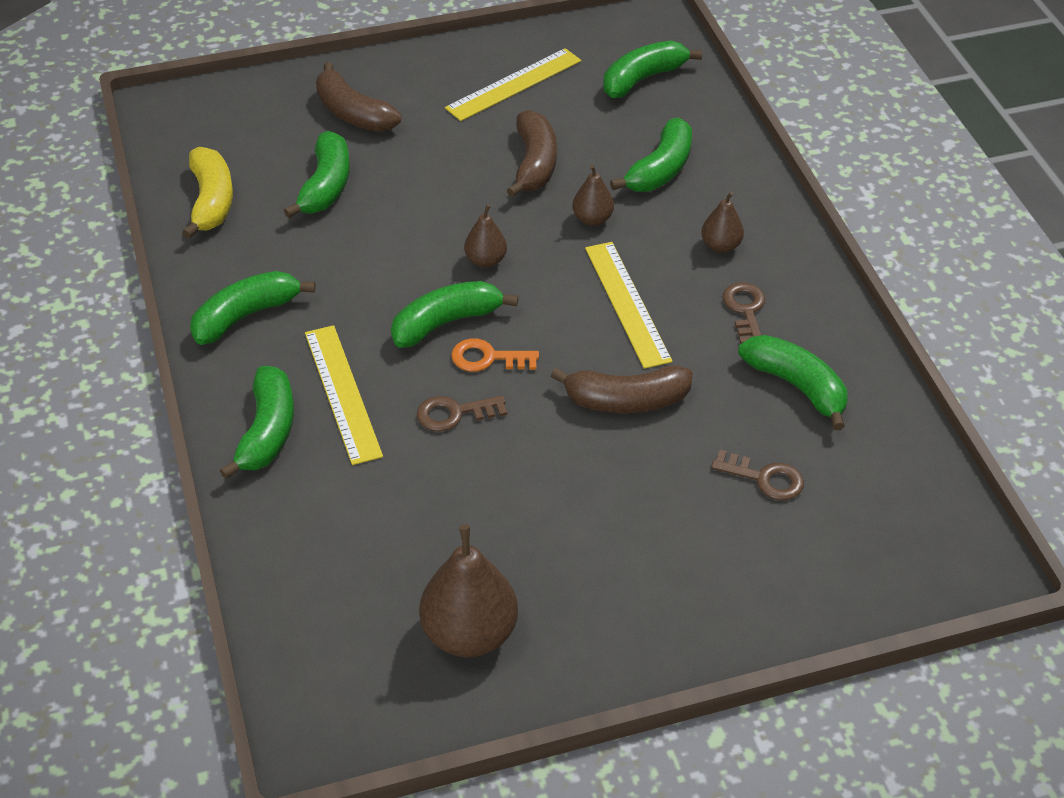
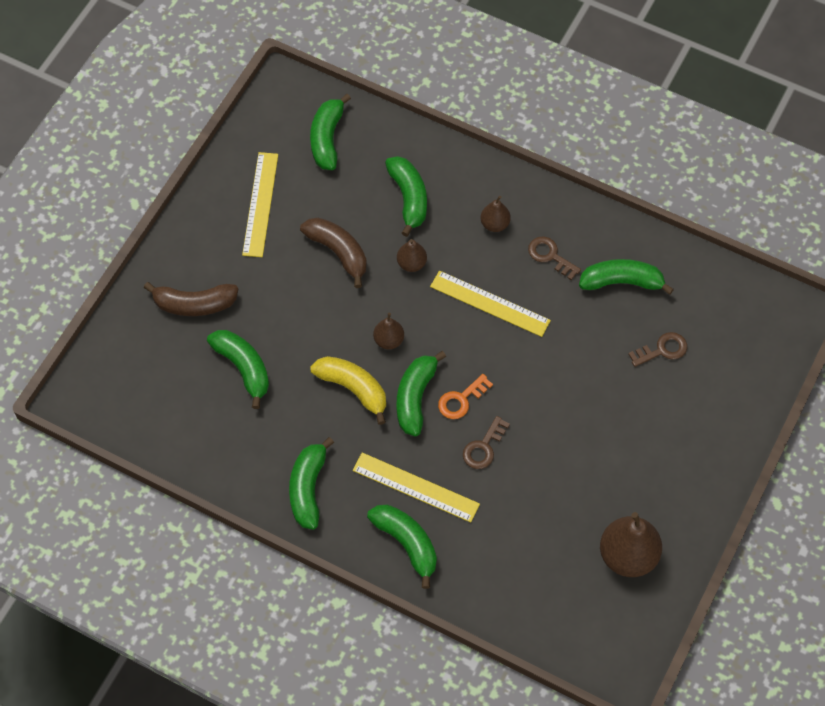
camera: 45 degrees left, 15 degrees up
yellow banana [182,147,233,239] -> yellow banana moved to [310,356,386,425]
brown banana [551,365,693,413] -> none

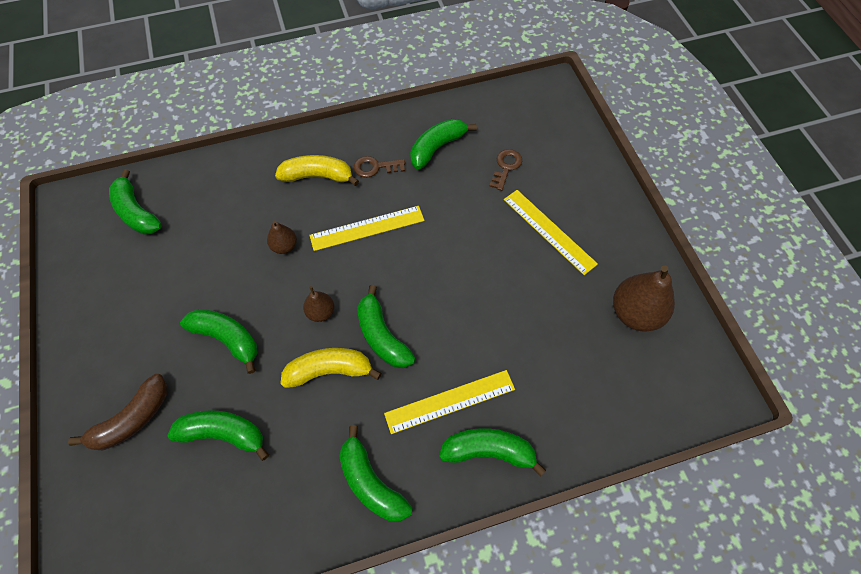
camera: 45 degrees left, 0 degrees up
yellow ruler [242,152,278,257] -> yellow ruler moved to [504,190,598,275]
brown banana [300,218,367,288] -> none
green banana [385,156,427,237] -> green banana moved to [180,309,257,374]
orange key [438,374,493,419] -> none
brown key [463,416,510,469] -> none
brown pear [481,196,511,232] -> yellow banana [275,155,359,186]

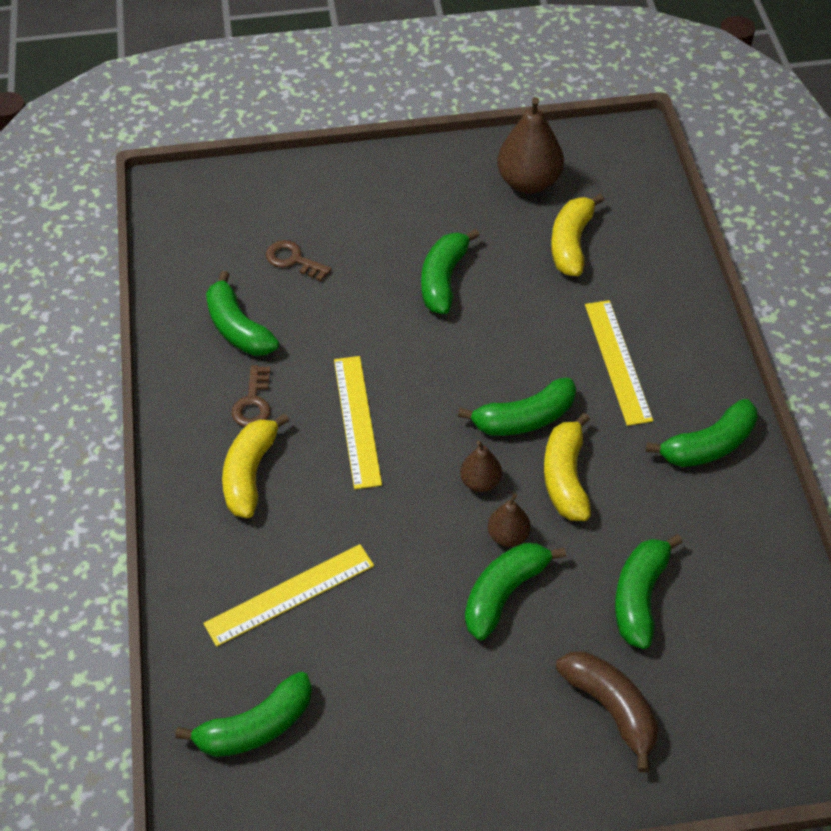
camera: 80 degrees left, 10 degrees down
brown pear [267,220,297,254] -> brown pear moved to [488,493,531,547]
green banana [439,428,546,477] -> green banana moved to [421,229,480,314]
yellow ruler [504,190,598,275] -> yellow ruler moved to [203,544,374,647]
none -> yellow banana [551,194,604,276]

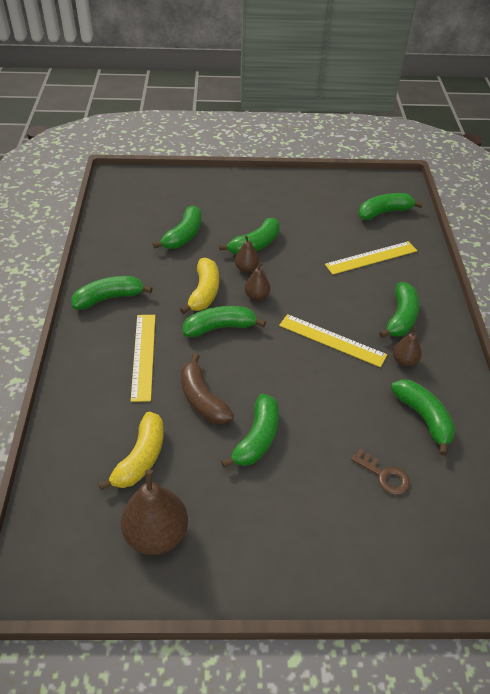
camera: 175 degrees left, 5 degrees down
yellow banana [222,413,290,518] -> green banana [379,282,420,338]
brown key [232,365,271,427] -> brown pear [393,326,422,366]
yellow ruler [334,356,382,489] -> yellow ruler turned 60 degrees counterclockwise [279,314,387,367]
brown banana [556,651,658,772] -> brown banana moved to [181,353,234,424]

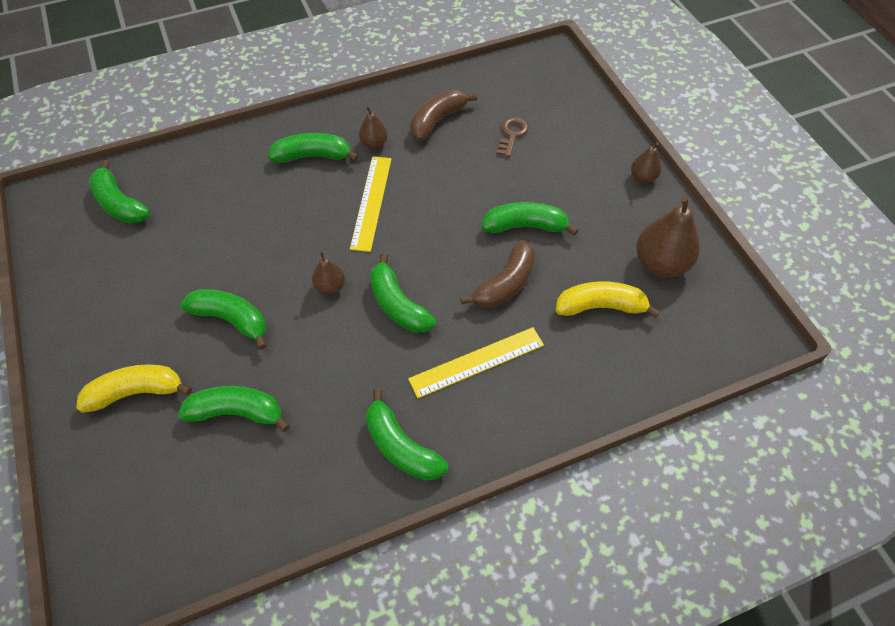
camera: 110 degrees left, 10 degrees up
yellow banana [180,258,219,314] -> yellow banana moved to [76,365,192,413]
brown pear [235,235,259,273] -> brown pear moved to [631,142,661,183]
yellow ruler [325,241,417,275] -> none
green banana [391,379,456,456] -> brown banana [410,90,478,141]

